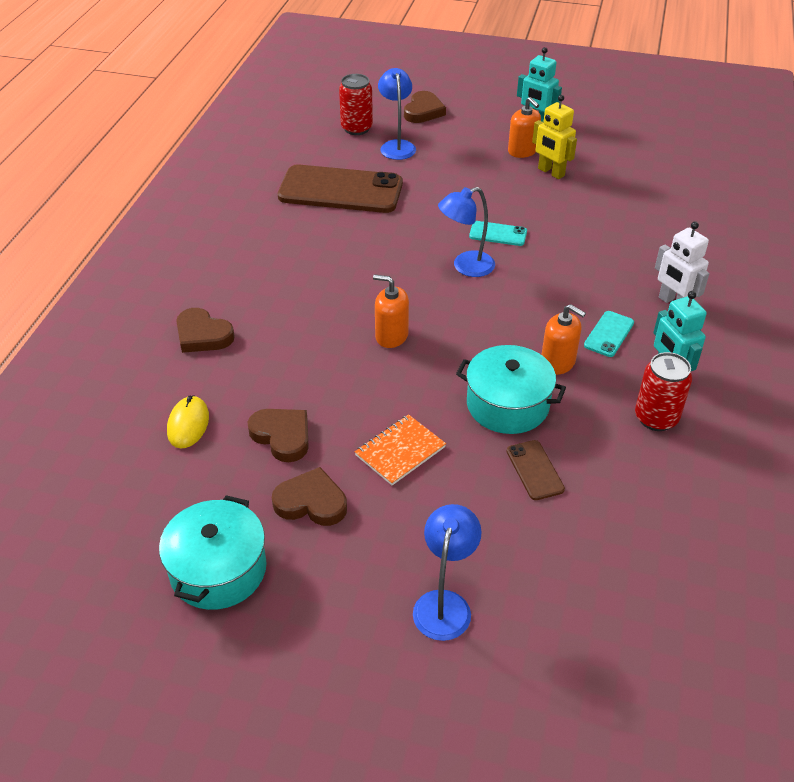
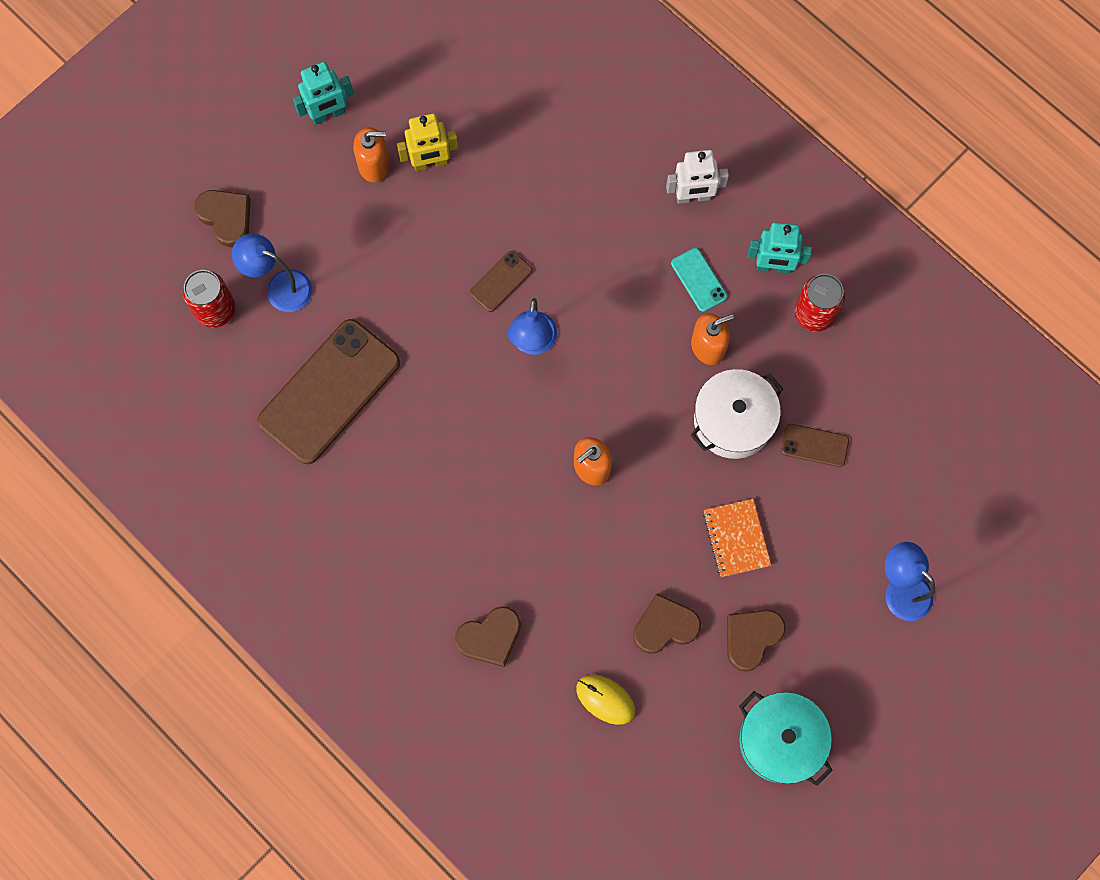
camera: 60 degrees left, 30 degrees up
turquoise pot [456,345,566,434] -> white pot [691,369,783,459]
turquoise phone [469,221,527,246] -> brown phone [470,251,532,312]

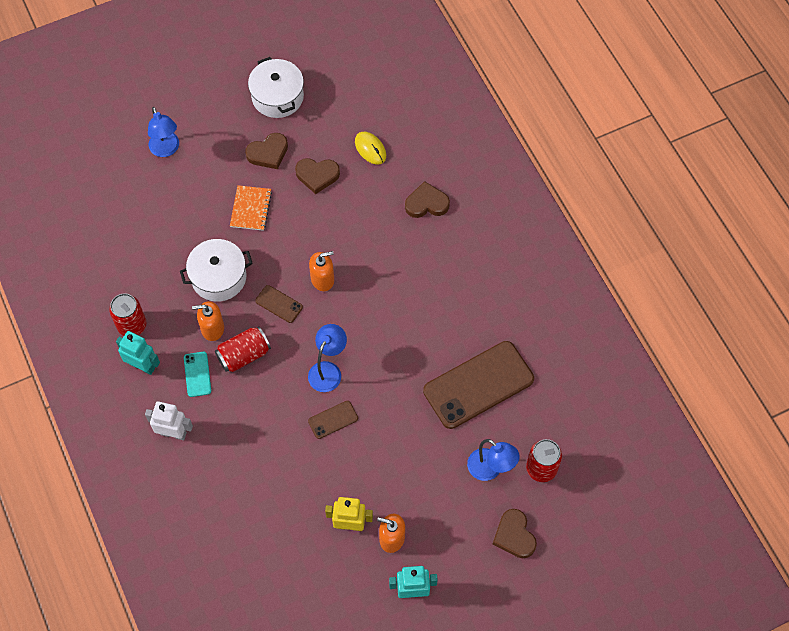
camera: 160 degrees left, 10 degrees down
turquoise pot [739,691,833,786] -> white pot [248,57,304,118]
brown phone [781,424,849,467] -> brown phone moved to [255,285,303,323]
none -> red can [215,326,271,372]

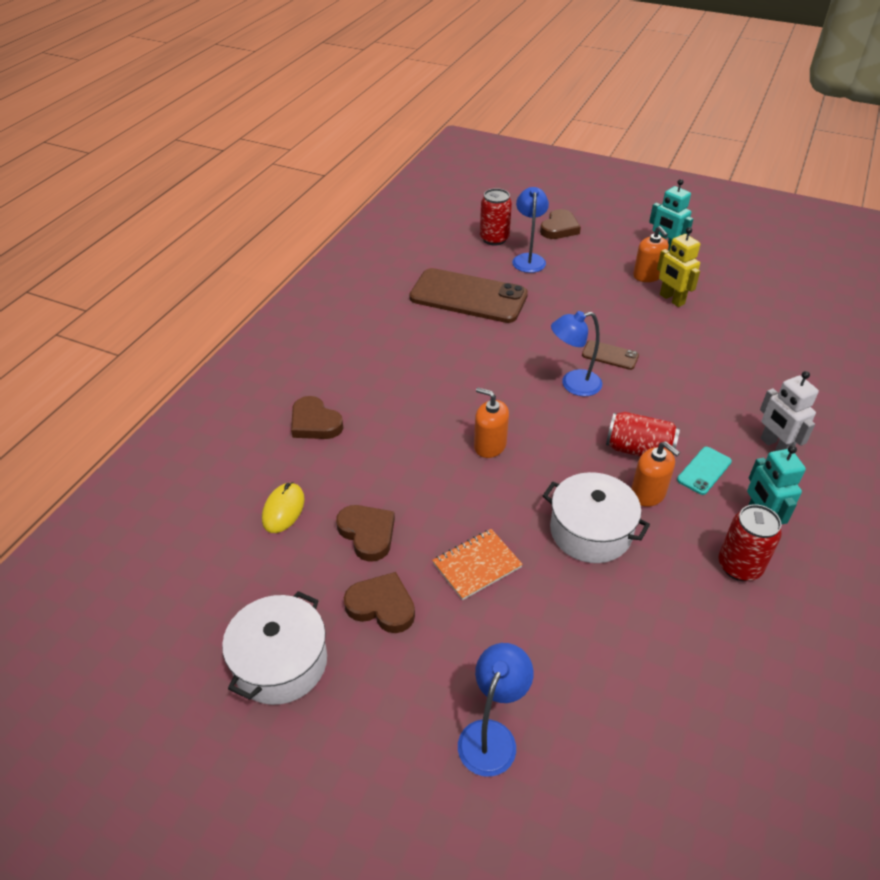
camera: 130 degrees left, 20 degrees down
brown phone [255,285,303,323] -> none

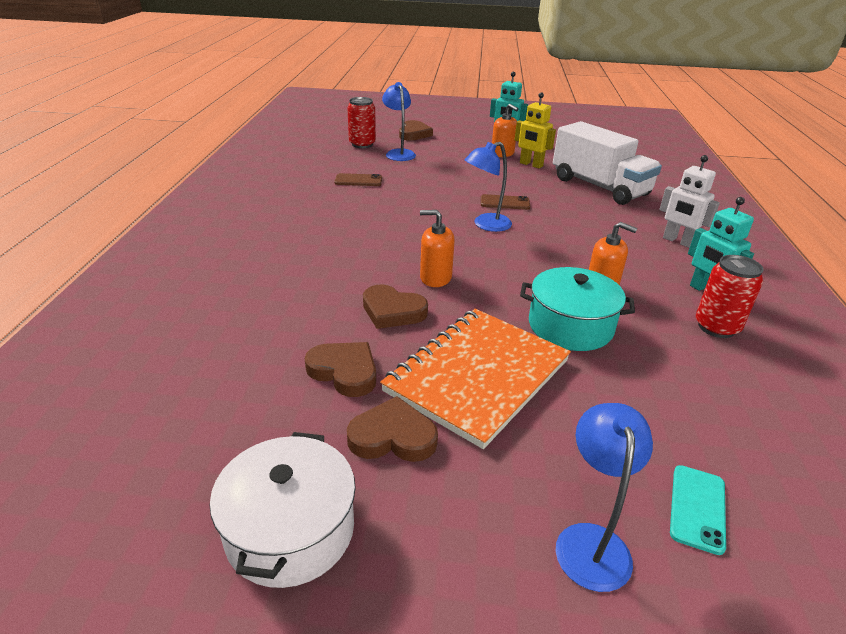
camera: 20 degrees left, 10 degrees down
yellow mouse [262,482,304,533] -> none
brown heart [291,396,343,439] -> brown heart moved to [363,284,428,329]
brown phone [409,268,528,323] -> brown phone [334,173,382,186], size x0.44
orange notebook [432,529,523,600] -> orange notebook [380,309,571,449], size x1.97
white pot [543,472,650,563] -> turquoise pot [520,267,635,351]
red can [606,412,680,457] -> none
turquoise phone [677,447,732,495] -> turquoise phone moved to [670,465,726,555]
none -> white truck [553,121,662,205]

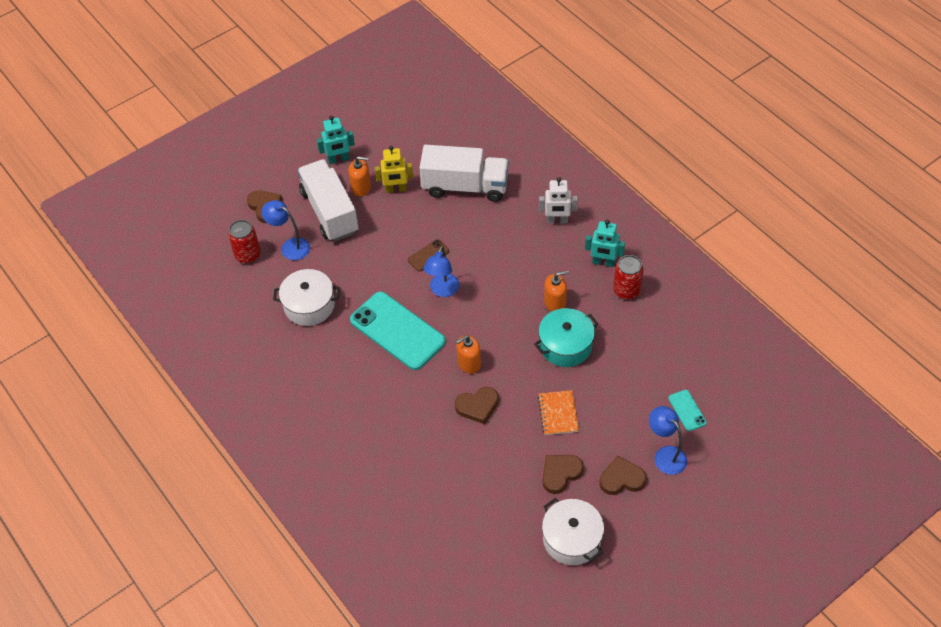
camera: 40 degrees left, 20 degrees up
brown heart [305,342,376,397] -> brown heart moved to [600,456,647,495]
brown phone [334,173,382,186] -> white pot [273,269,340,326]
orange notebook [380,309,571,449] -> orange notebook [538,390,579,435], size x0.51
none -> white truck [297,159,359,242]
none -> turquoise phone [350,292,446,370]

